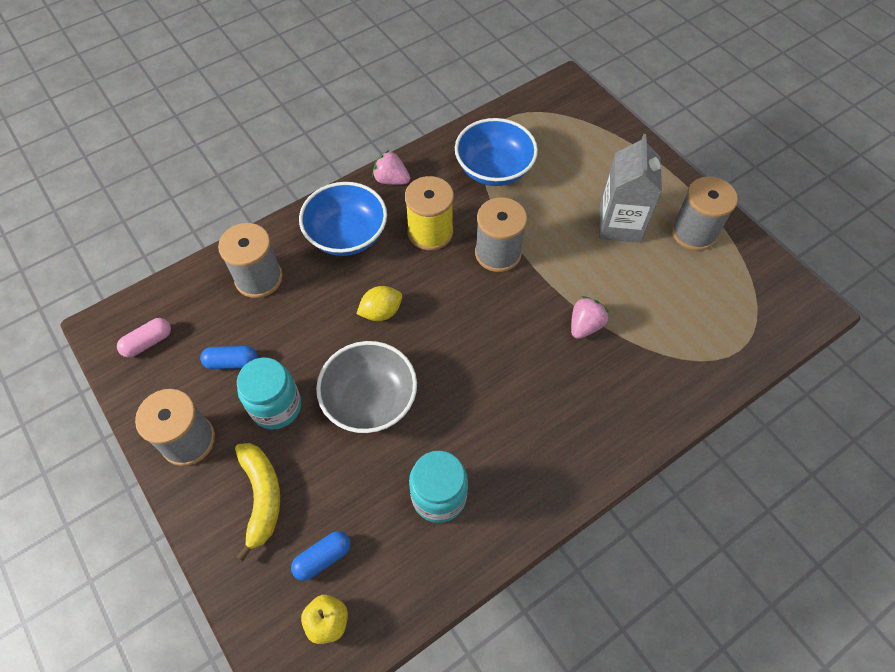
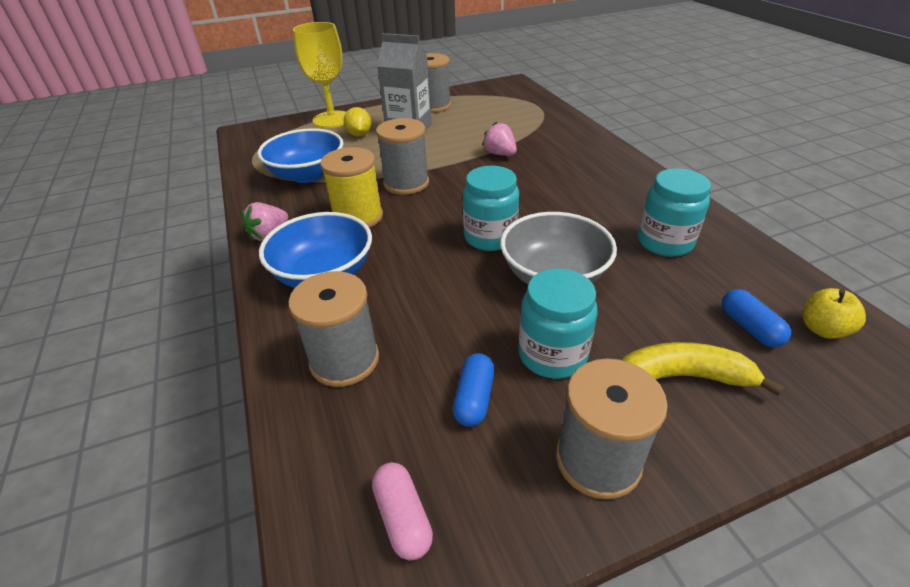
camera: 75 degrees left, 20 degrees down
yellow lemon [357,286,402,321] -> yellow lemon moved to [343,107,371,137]
none -> yellow goblet [293,22,346,128]
none -> turquoise jar [463,166,519,251]

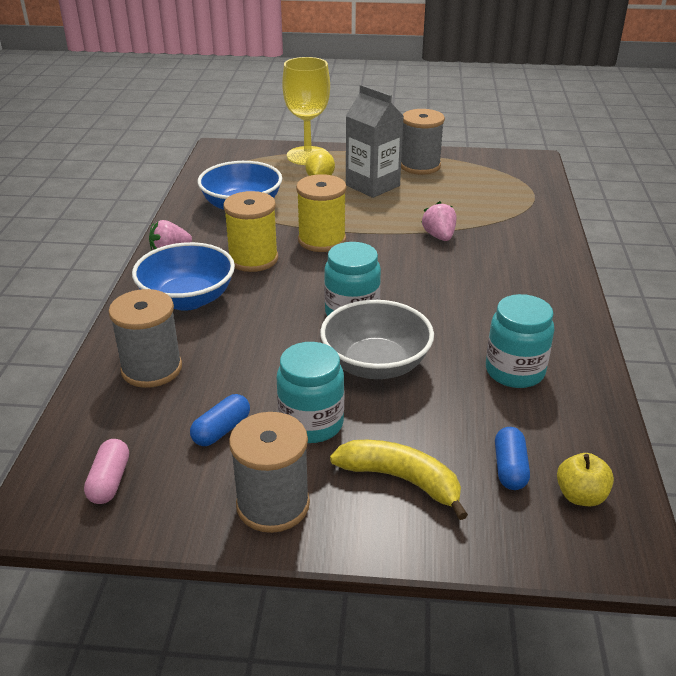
camera: 25 degrees right, 5 degrees down
grey spool [376,118,429,195] -> yellow spool [296,174,347,252]

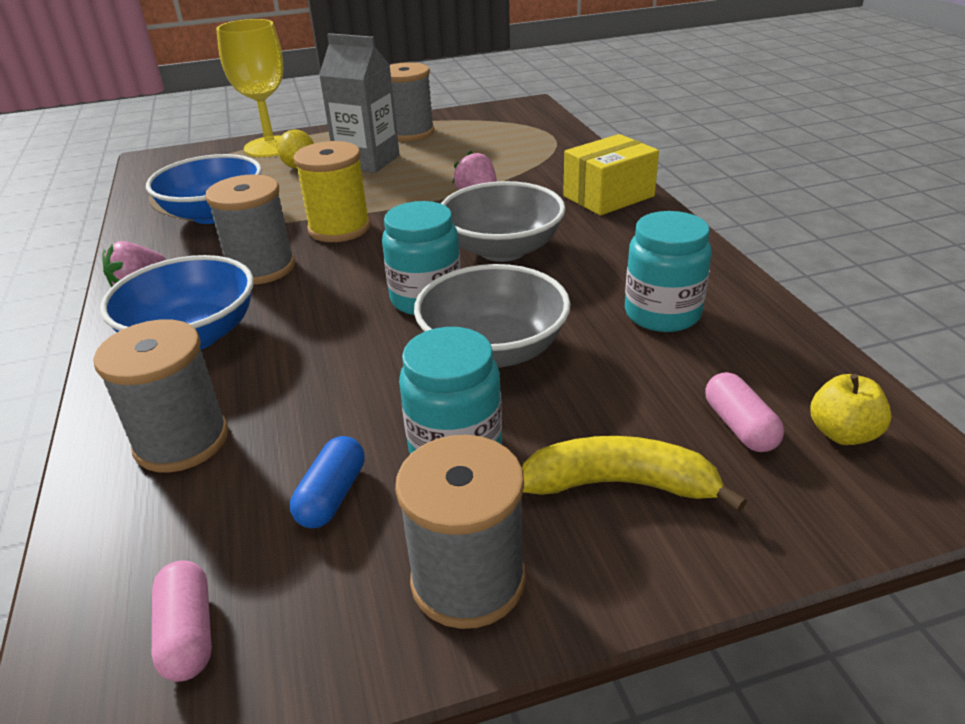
camera: 20 degrees left, 0 degrees up
yellow spool [223,191,278,272] -> grey spool [205,174,295,285]
blue capsule [495,427,530,490] -> pink capsule [705,372,784,452]
none -> grey bowl [441,181,566,262]
none -> yellow box [563,134,659,215]

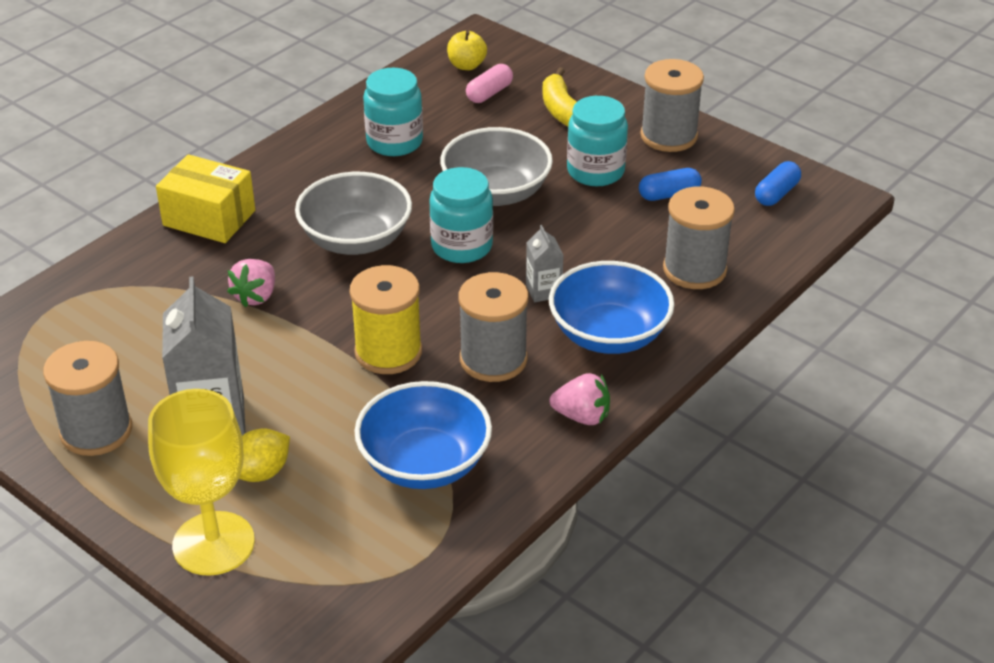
camera: 125 degrees left, 5 degrees up
pink capsule [152,560,212,682] -> blue capsule [755,161,801,206]
none -> grey carton [526,225,564,302]

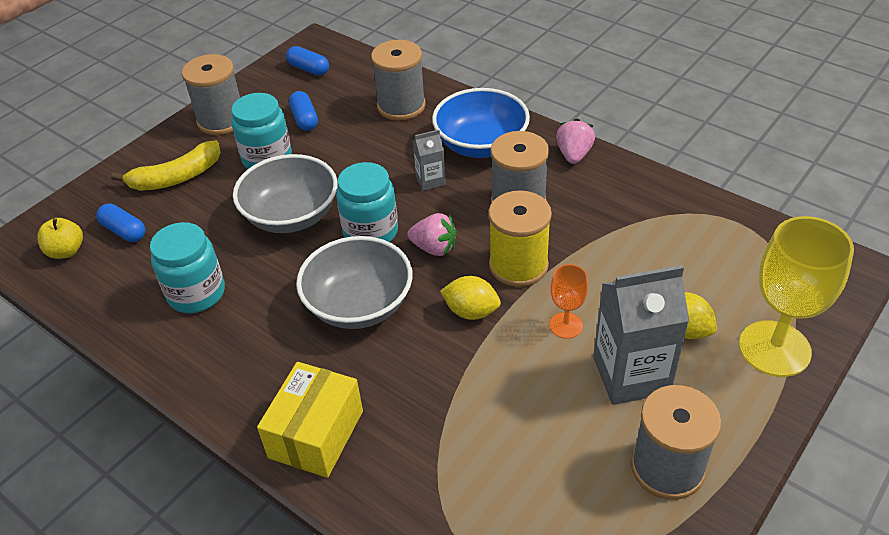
camera: 90 degrees left, 5 degrees up
pink strawberry [227,259,275,308] -> pink strawberry moved to [407,213,457,256]
blue bowl [354,381,492,489] -> none
pink capsule [466,64,513,103] -> blue capsule [96,203,145,242]
none -> yellow lemon [440,276,501,320]
none -> orange goblet [549,264,588,339]

